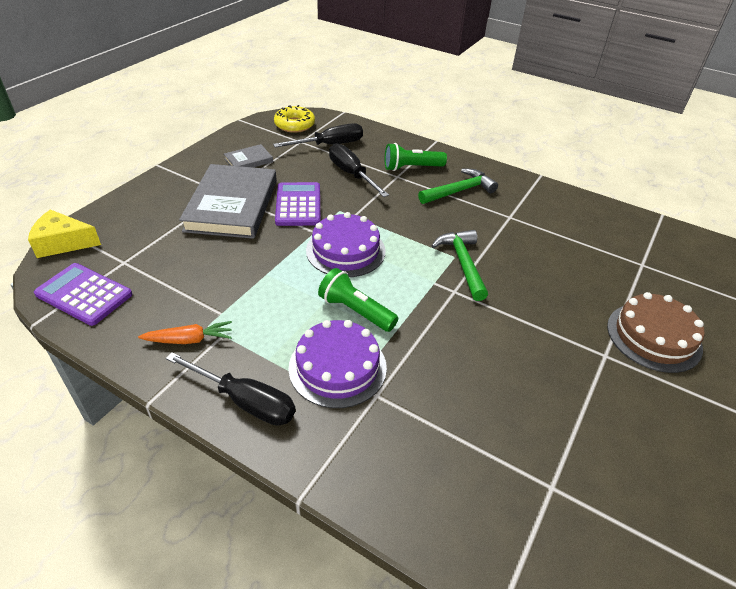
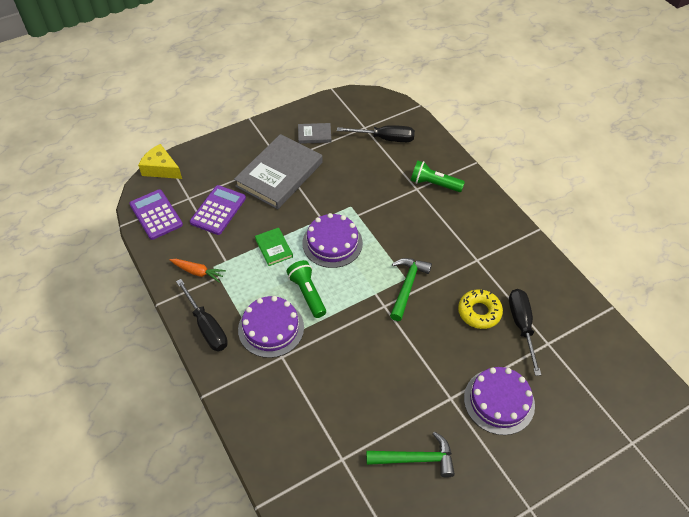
camera: 30 degrees right, 10 degrees up
yellow donut [274,105,315,133] -> yellow donut moved to [458,289,503,329]
purple calculator [275,182,320,226] -> purple calculator moved to [190,185,246,235]
black screwdriver [329,143,389,197] -> black screwdriver moved to [509,289,541,376]
green hammer [418,169,498,204] -> green hammer moved to [366,431,455,478]
brown cake [607,292,704,373] -> purple cake [464,367,535,435]
none -> green book [255,228,293,266]

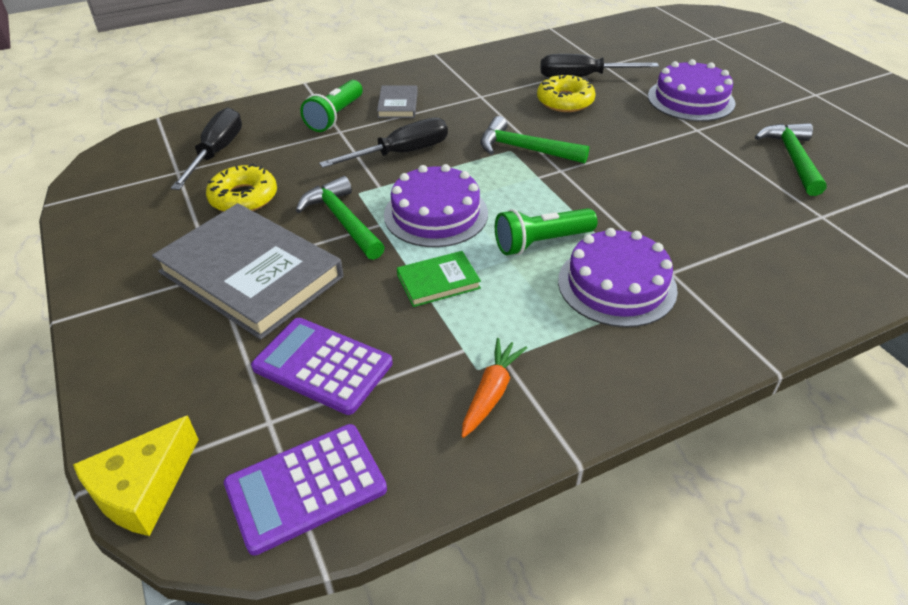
camera: 85 degrees left, 10 degrees down
black screwdriver [176,279,228,351] -> black screwdriver moved to [319,117,448,168]
grey book [298,123,331,144] -> grey book moved to [377,85,418,118]
none -> yellow donut [206,164,277,212]
none -> green hammer [296,176,385,260]

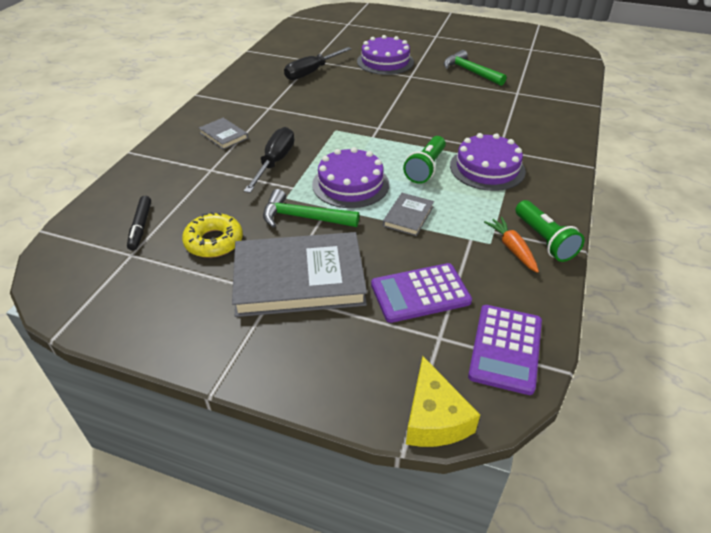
camera: 45 degrees left, 0 degrees up
black screwdriver [171,108,242,190] -> black marker [127,196,151,251]
green flashlight [300,80,363,132] -> green flashlight moved to [515,200,585,262]
green book [397,251,481,307] -> grey book [383,193,434,236]
green hammer [480,116,589,164] -> none
yellow donut [537,75,596,112] -> none

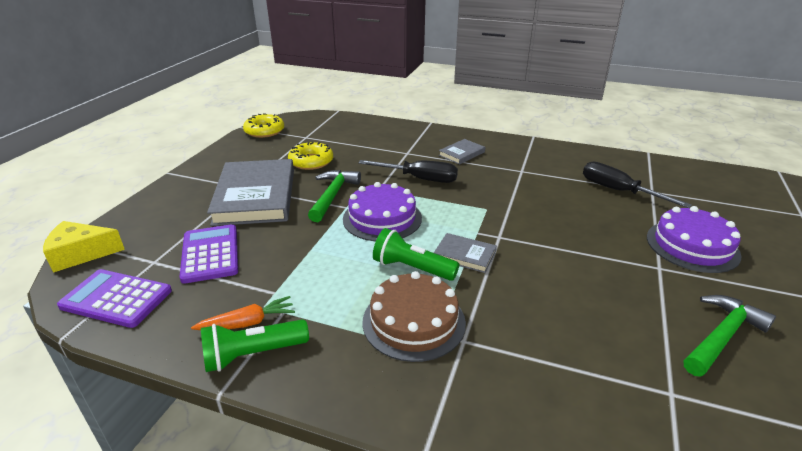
camera: 90 degrees right, 10 degrees down
black marker [127,196,151,251] -> none
grey book [383,193,434,236] -> grey book moved to [434,233,497,273]
purple cake [450,133,526,191] -> brown cake [363,271,466,362]
none -> yellow donut [243,113,284,138]

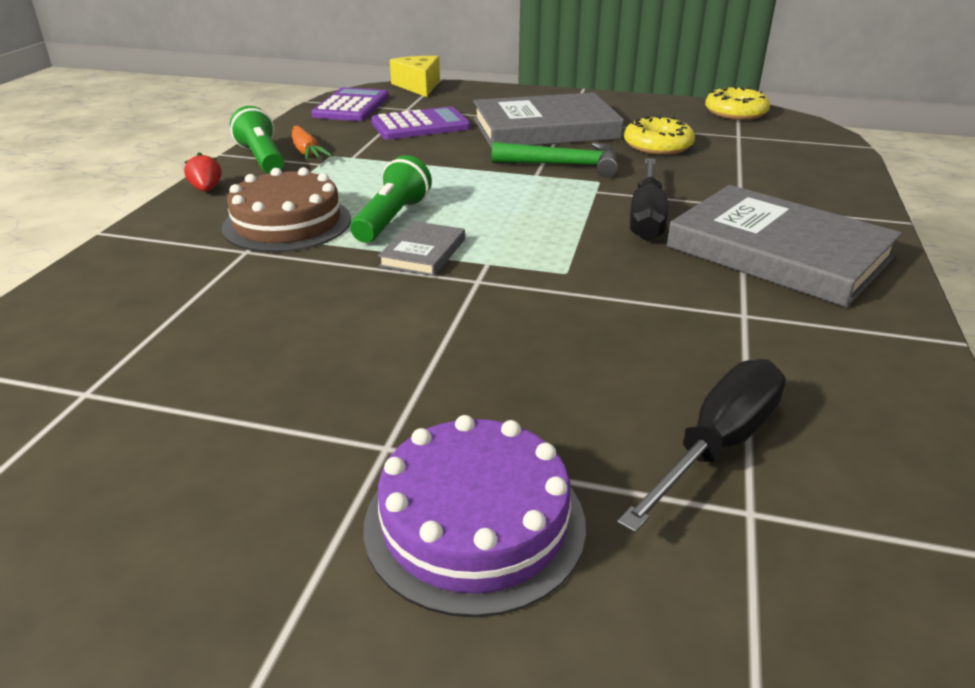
camera: 85 degrees right, 0 degrees up
purple cake [343,182,422,241] -> none
grey book [439,139,485,165] -> grey book [667,185,902,307], size x2.20
green hammer [684,295,776,377] -> none
none -> red strawberry [184,153,221,191]

